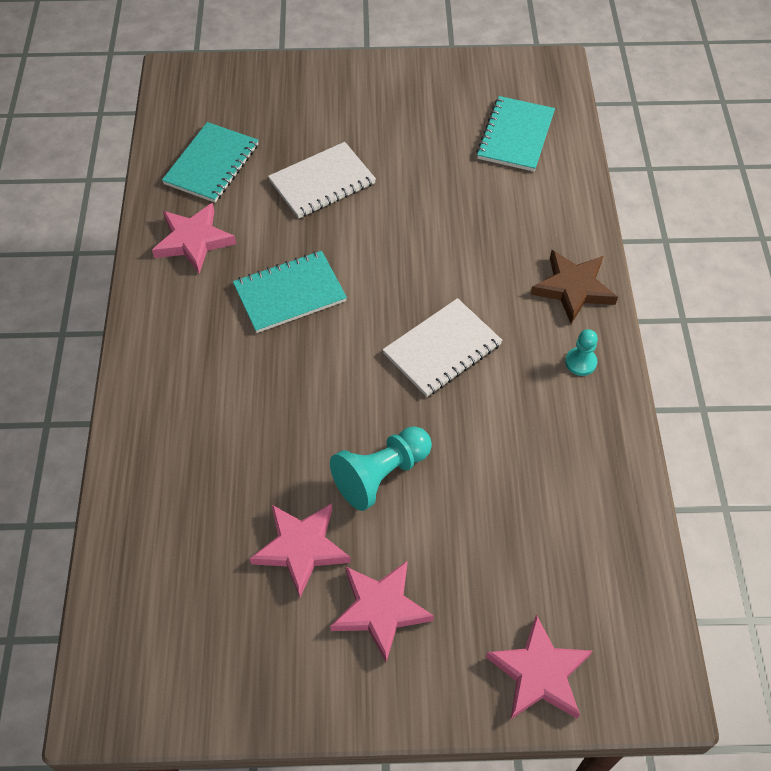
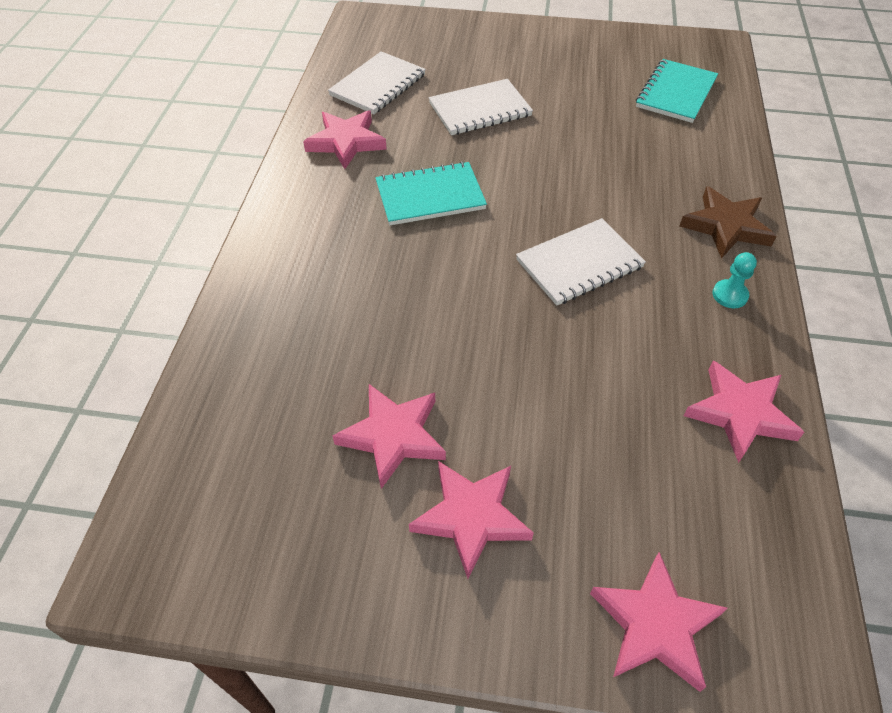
camera: 10 degrees right, 5 degrees down
turquoise notebook [162,122,259,203] -> white notebook [328,51,426,114]
turquoise pawn [330,427,432,511] -> none
none -> pink star [684,361,804,463]

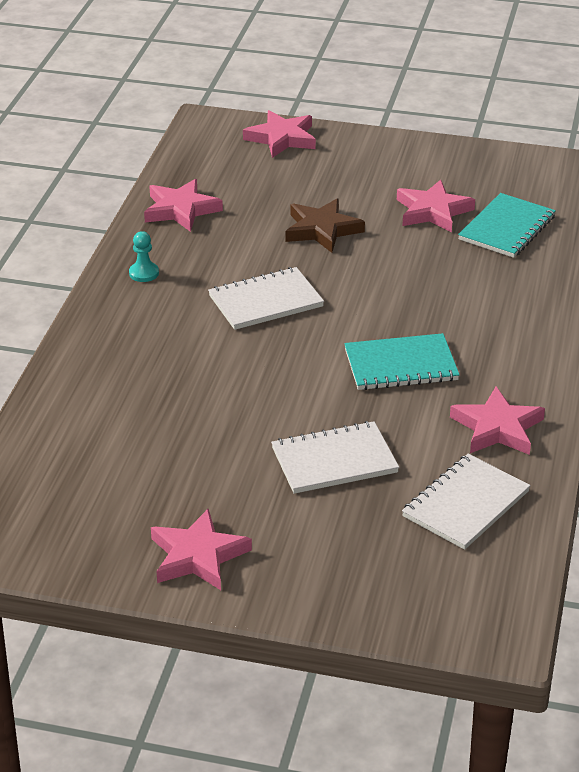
camera: 175 degrees left, 15 degrees down
pink star [409,461,534,579] -> pink star moved to [151,509,252,590]
turquoise notebook [636,59,718,123] -> turquoise notebook moved to [458,193,556,258]
brown star [680,186,777,259] -> brown star moved to [285,198,365,253]

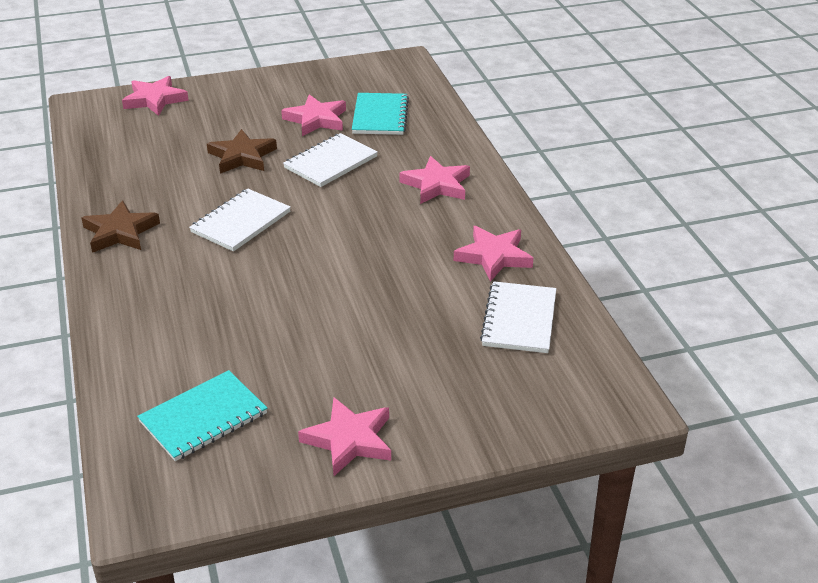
camera: 30 degrees left, 0 degrees up
turquoise pawn [129,231,159,282] -> brown star [81,200,160,253]
pink star [144,179,223,232] -> pink star moved to [399,156,470,204]
white notebook [271,421,399,494] -> white notebook moved to [283,133,378,187]
turquoise notebook [344,333,460,390] -> turquoise notebook moved to [137,370,267,461]

